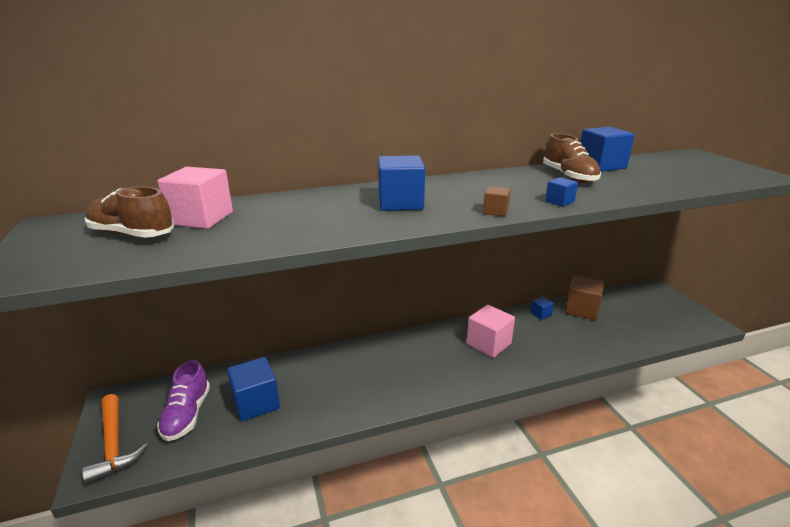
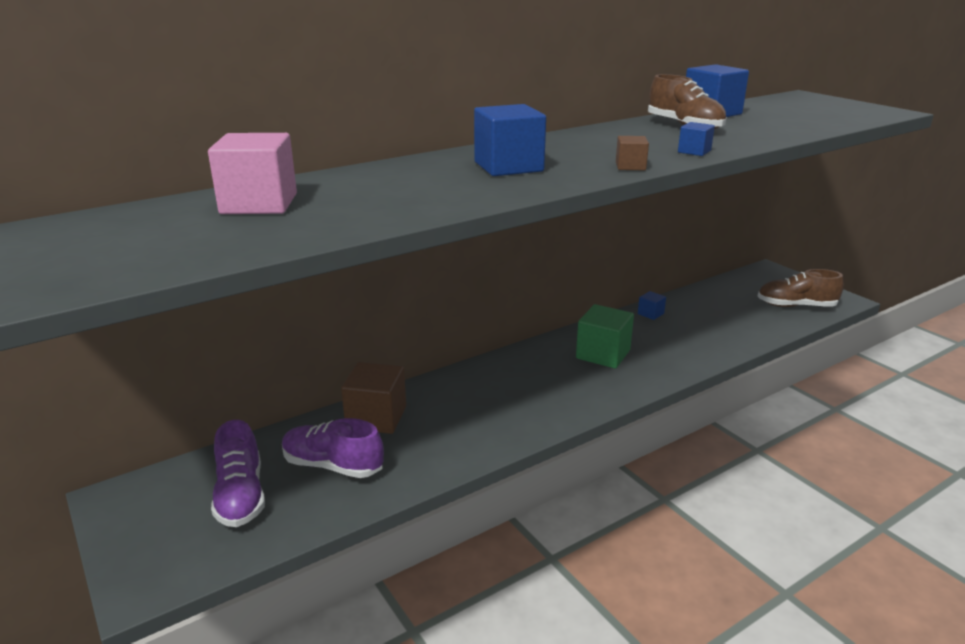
camera: 15 degrees left, 0 degrees up
orange hammer [82,394,148,485] -> none
brown shoe [85,187,174,238] -> brown shoe moved to [757,269,844,307]
blue cube [227,357,280,421] -> purple shoe [282,418,384,478]
pink cube [466,305,515,358] -> green cube [576,304,634,368]
brown cube [565,275,604,320] -> brown cube moved to [341,362,406,434]

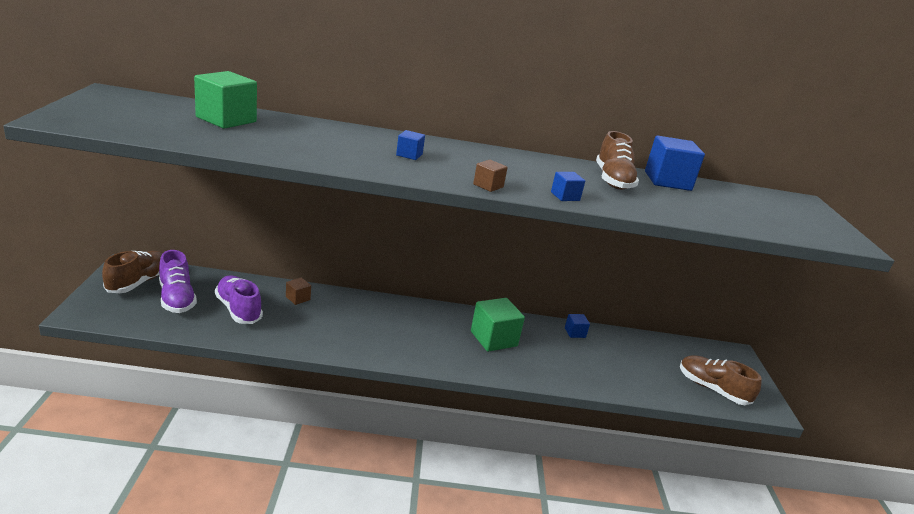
camera: 30 degrees right, 0 degrees up
pink cube [208,133,297,214] -> green cube [194,71,257,129]
purple shoe [211,420,265,527] -> purple shoe turned 45 degrees counterclockwise [159,250,197,313]
brown cube [341,362,406,434] -> brown cube [286,278,311,305], size x0.50
blue cube [474,104,546,176] -> blue cube [396,130,425,160], size x0.50
none -> brown shoe [102,251,163,293]

